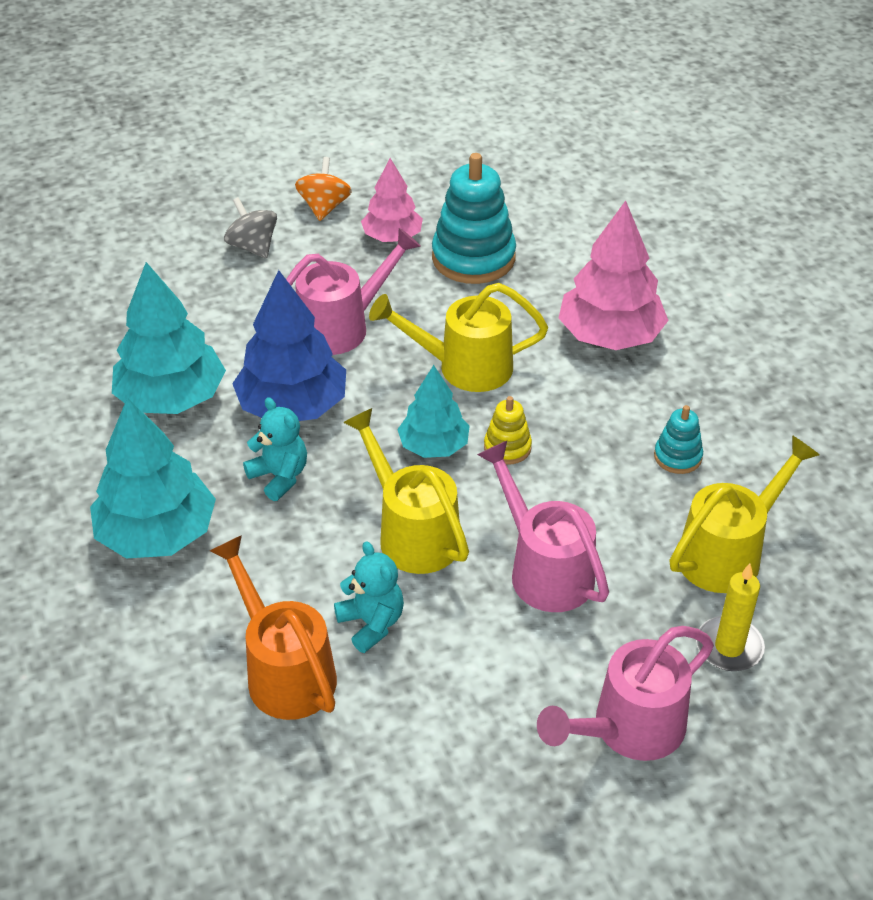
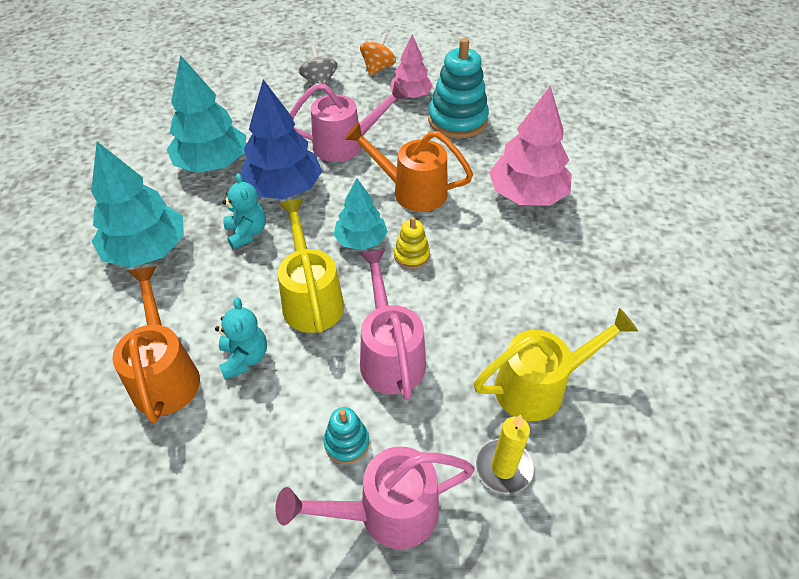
camera: 20 degrees right, 5 degrees up
yellow watering can [369,283,548,392] -> orange watering can [344,122,473,212]
turquoise stacking toy [654,405,703,474] -> turquoise stacking toy moved to [324,407,369,464]

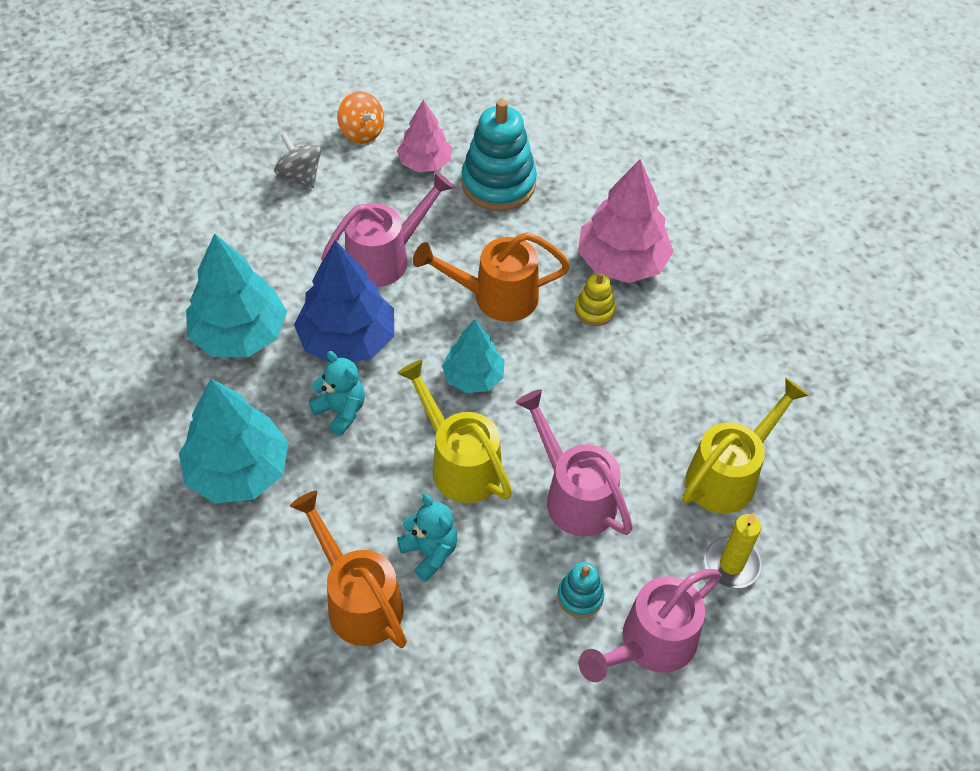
camera: 25 degrees left, 5 degrees up
orange spinning top [360,33,396,76] -> orange spinning top turned 135 degrees clockwise [337,91,384,144]
yellow stacking toy [394,217,430,269] -> yellow stacking toy moved to [575,272,615,326]

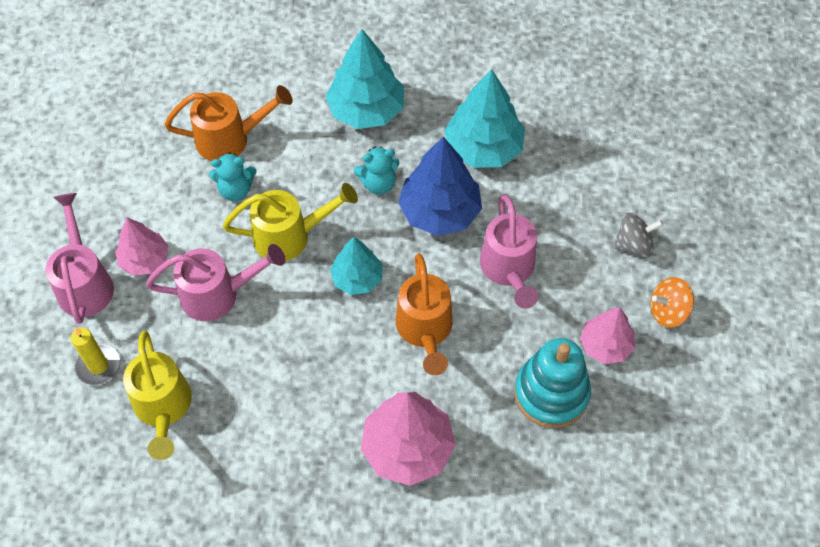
camera: 120 degrees right, 5 degrees up
orange watering can [413,232,570,322] -> orange watering can turned 150 degrees clockwise [396,253,453,375]
turquoise stacking toy [557,562,604,618] -> pink tree [115,218,168,276]
yellow stacking toy [575,272,615,326] -> none

